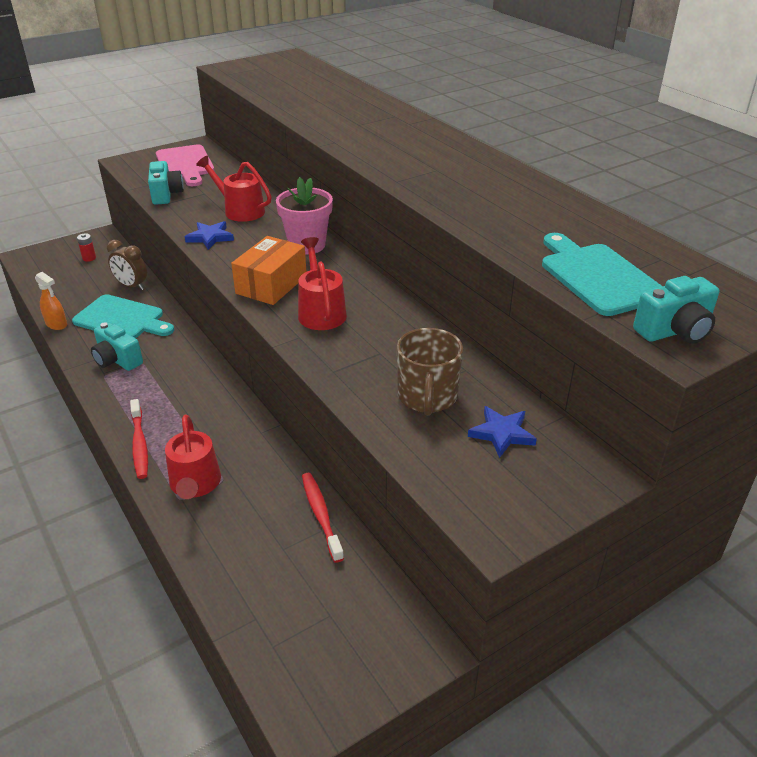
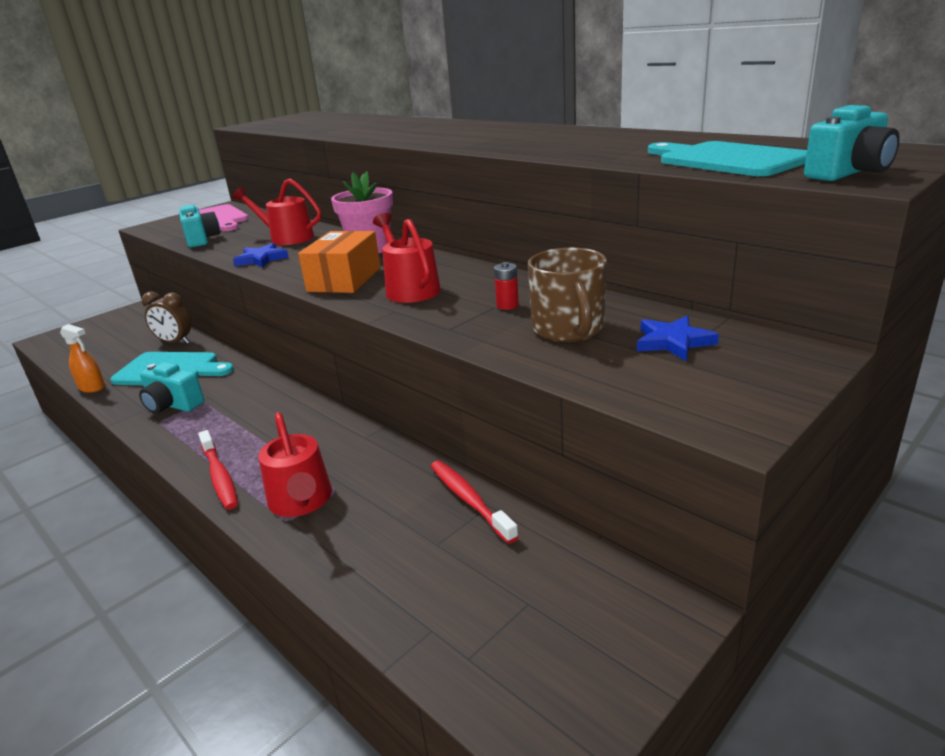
camera: 10 degrees left, 10 degrees down
red battery [77,233,96,262] -> red battery moved to [494,262,519,310]

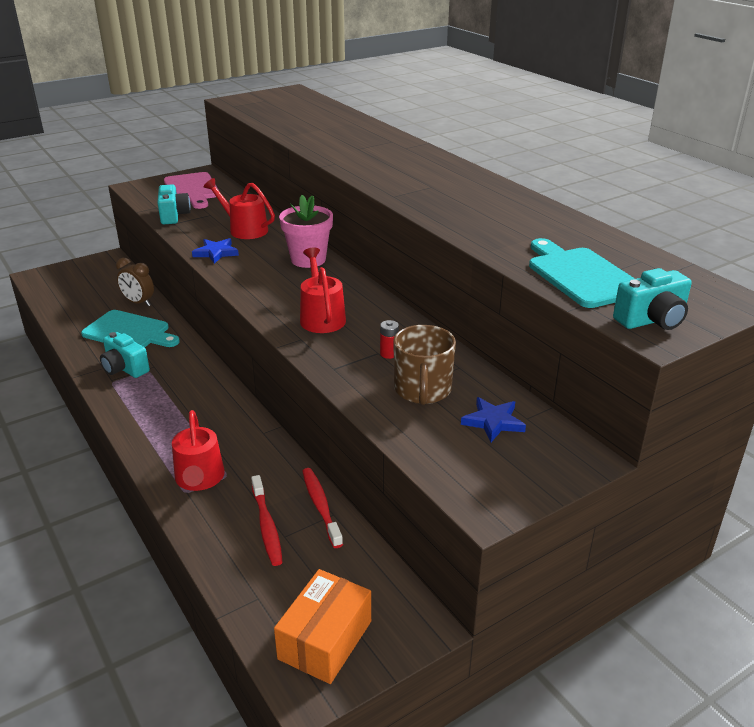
camera: 10 degrees right, 5 degrees up
orange spray bottle [60,324,105,393] -> none
red toothbrush [198,430,238,510] -> red toothbrush moved to [251,475,283,566]
orange box [298,231,381,293] -> orange box moved to [274,569,371,684]

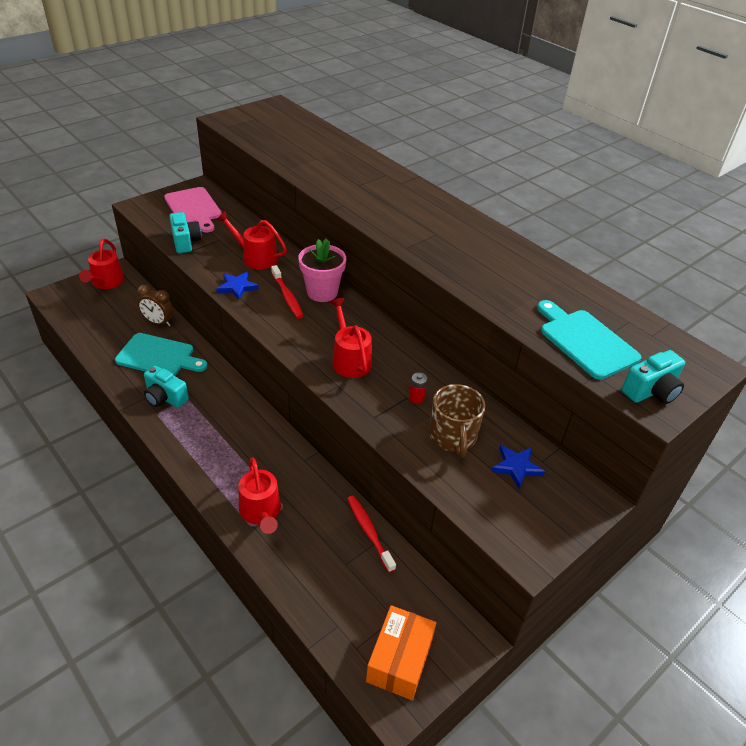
camera: 10 degrees left, 10 degrees up
red toothbrush [251,475,283,566] -> red toothbrush moved to [271,265,304,319]
none -> red watering can [79,239,124,289]

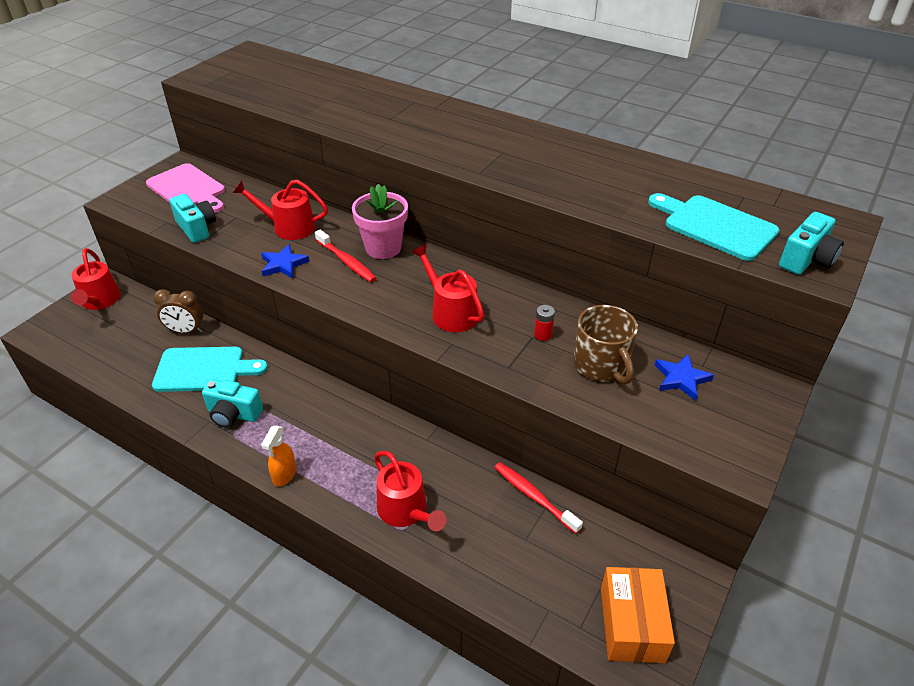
camera: 15 degrees left, 0 degrees up
none -> orange spray bottle [261,425,296,487]

